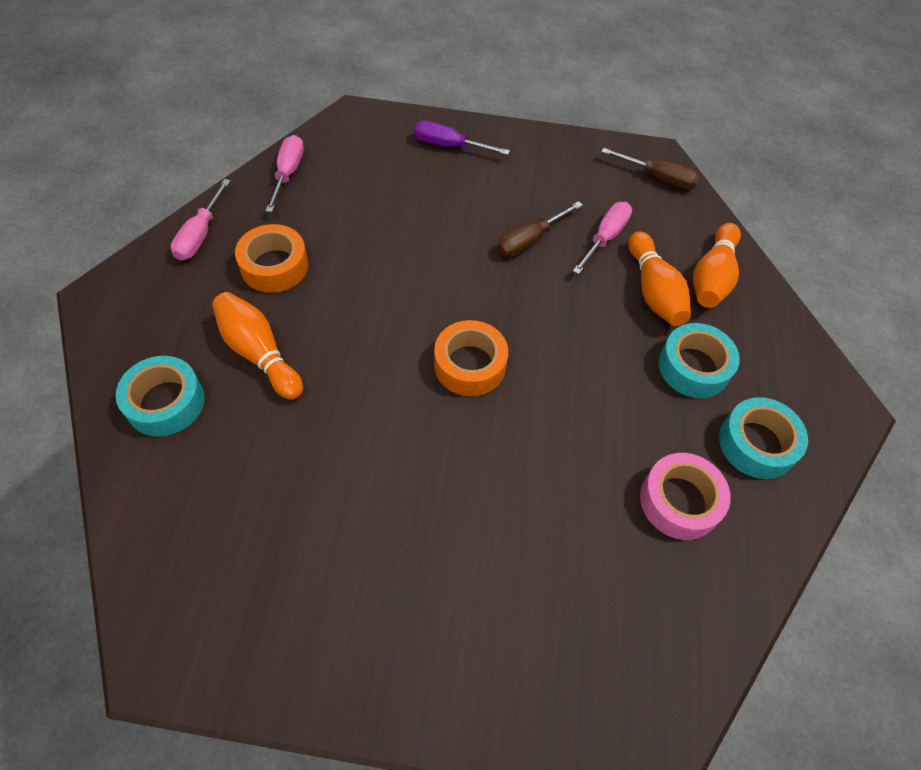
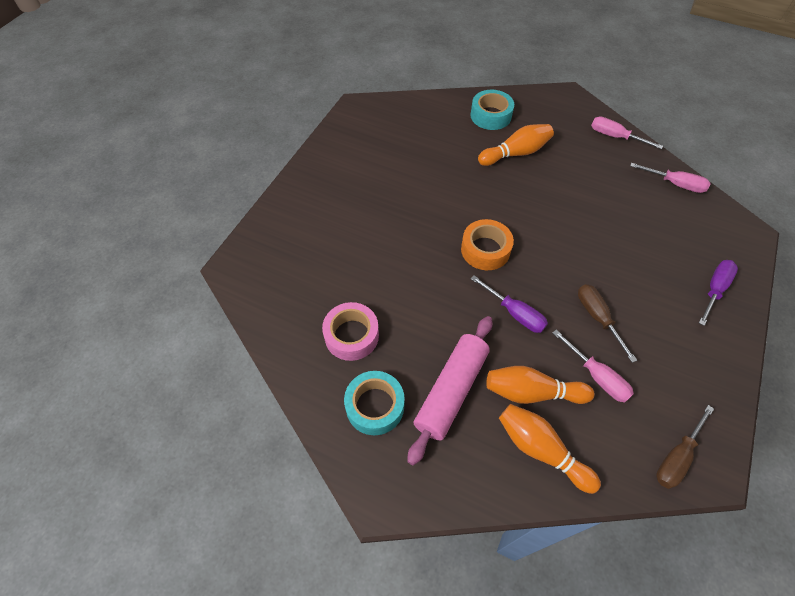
camera: 110 degrees right, 0 degrees up
orange tape [235,224,308,293] -> none
turquoise tape [658,323,740,398] -> pink rolling pin [407,316,493,465]
none -> purple screwdriver [471,275,548,333]

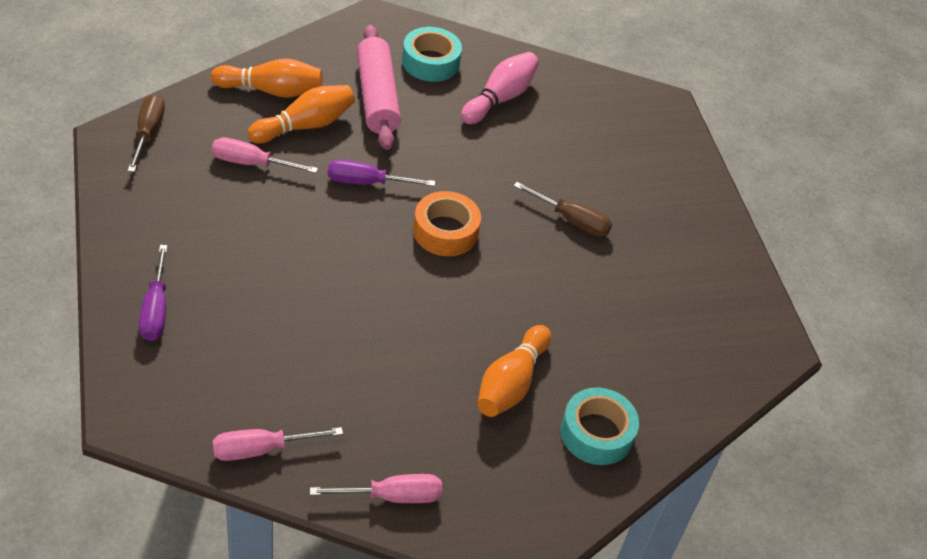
camera: 135 degrees right, 10 degrees down
pink tape [322,302,379,361] -> pink bowling pin [461,52,539,124]
brown screwdriver [578,284,637,363] -> brown screwdriver moved to [514,182,612,237]

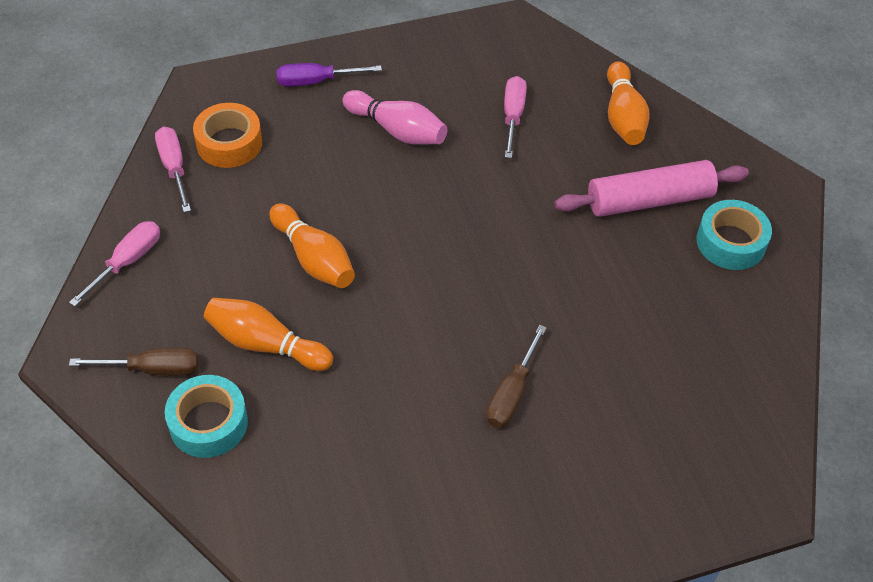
camera: 90 degrees right, 5 degrees up
brown screwdriver [127,94,165,172] -> brown screwdriver moved to [69,348,199,376]
orange bowling pin [248,85,355,144] -> orange bowling pin moved to [269,203,355,288]
pink screwdriver [310,474,442,503] -> pink screwdriver turned 135 degrees counterclockwise [69,221,160,306]
purple screwdriver [328,159,435,186] -> none
orange tape [413,191,481,256] -> orange tape moved to [193,103,262,168]
pink bowling pin [461,52,539,124] -> pink bowling pin moved to [342,90,447,145]

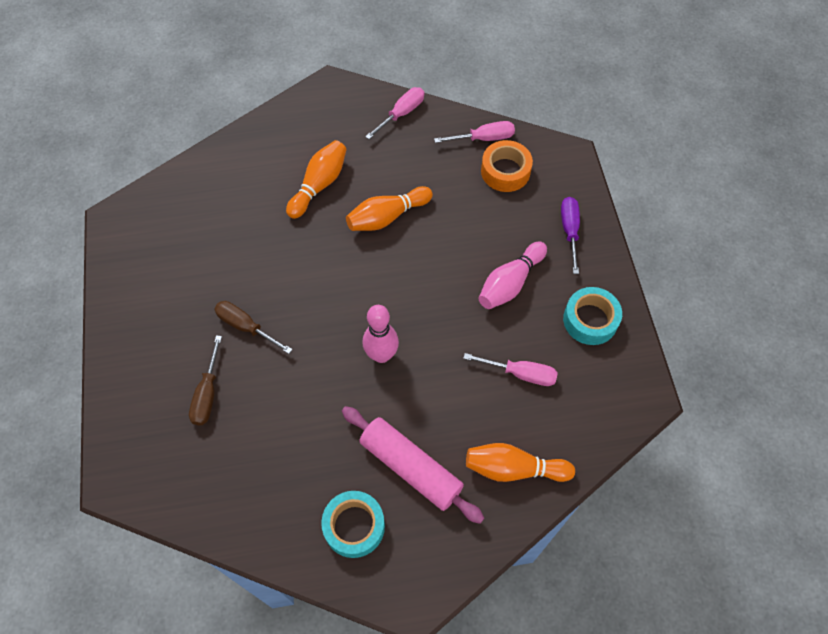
camera: 100 degrees right, 10 degrees up
pink screwdriver [69,221,160,306] -> pink screwdriver turned 90 degrees counterclockwise [365,87,424,139]
brown screwdriver [69,348,199,376] -> brown screwdriver moved to [189,335,222,425]
turquoise tape [165,375,248,458] -> turquoise tape moved to [563,287,622,345]
pink rolling pin [555,160,749,217] -> pink rolling pin turned 45 degrees counterclockwise [342,406,484,524]
none -> pink bowling pin [363,305,399,363]

